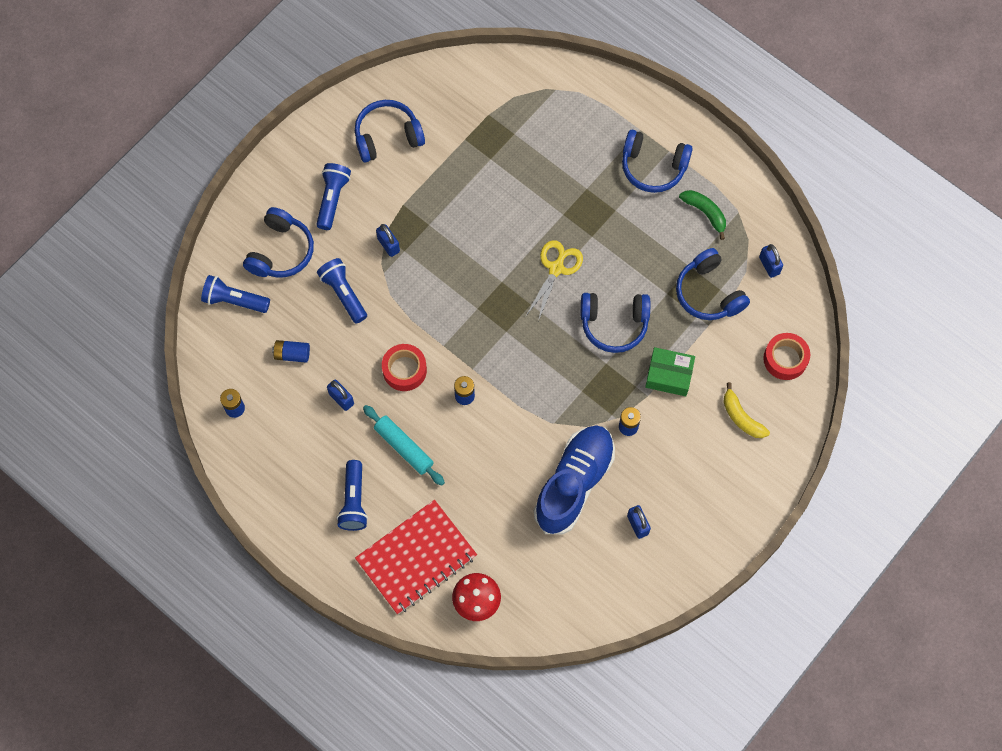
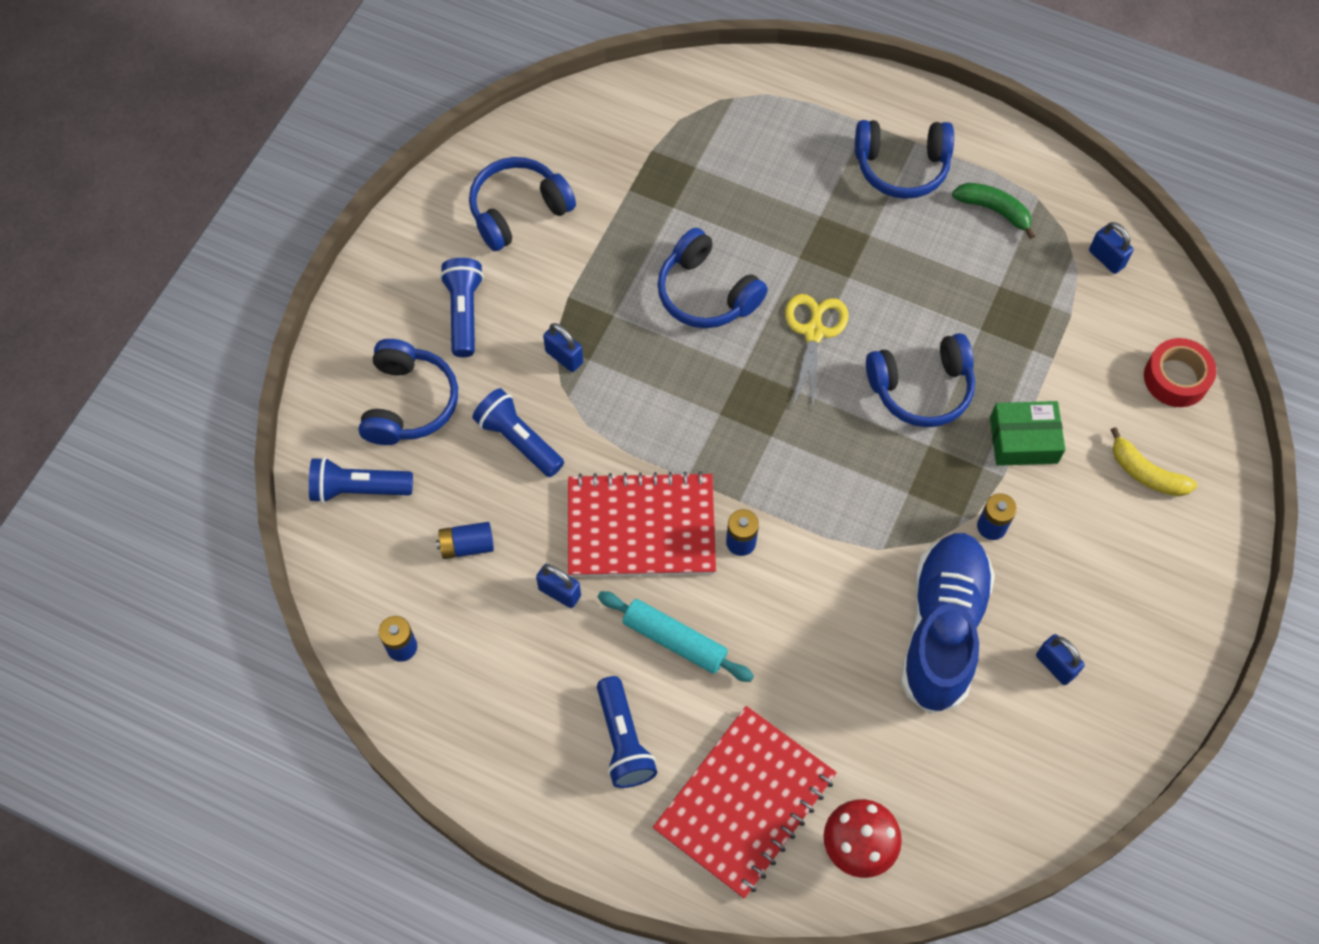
camera: 15 degrees left, 5 degrees down
red tape [382,344,427,391] -> red notebook [568,471,716,577]
blue headphones [676,248,750,320] -> blue headphones moved to [657,228,768,328]

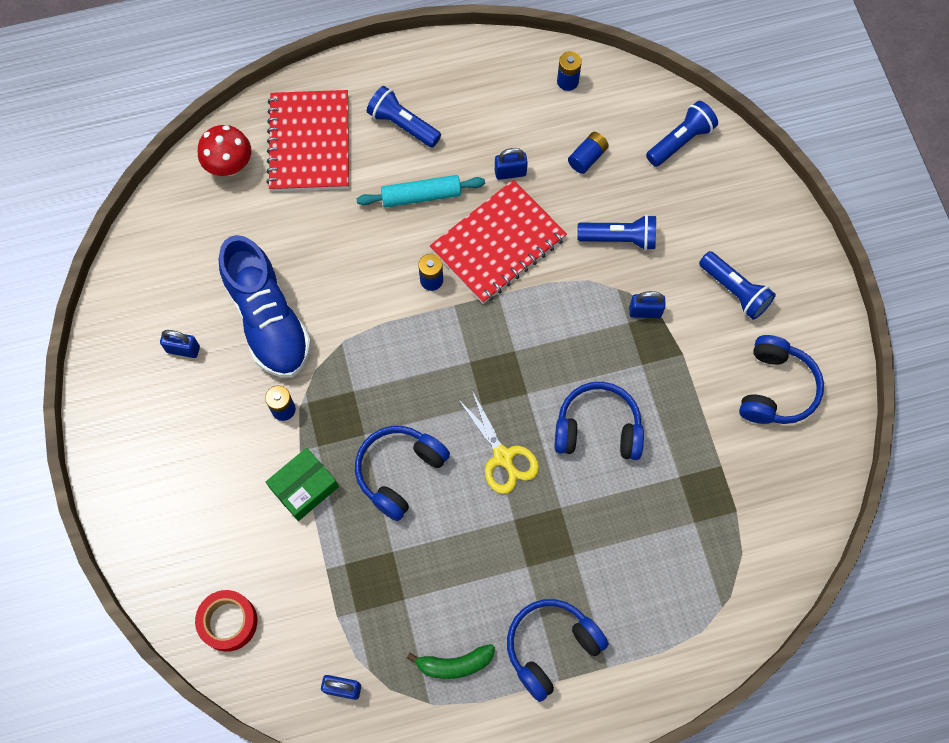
camera: 140 degrees right, 5 degrees up
blue headphones [359,339,458,445] -> none
yellow banana [1111,427,1197,497] -> none

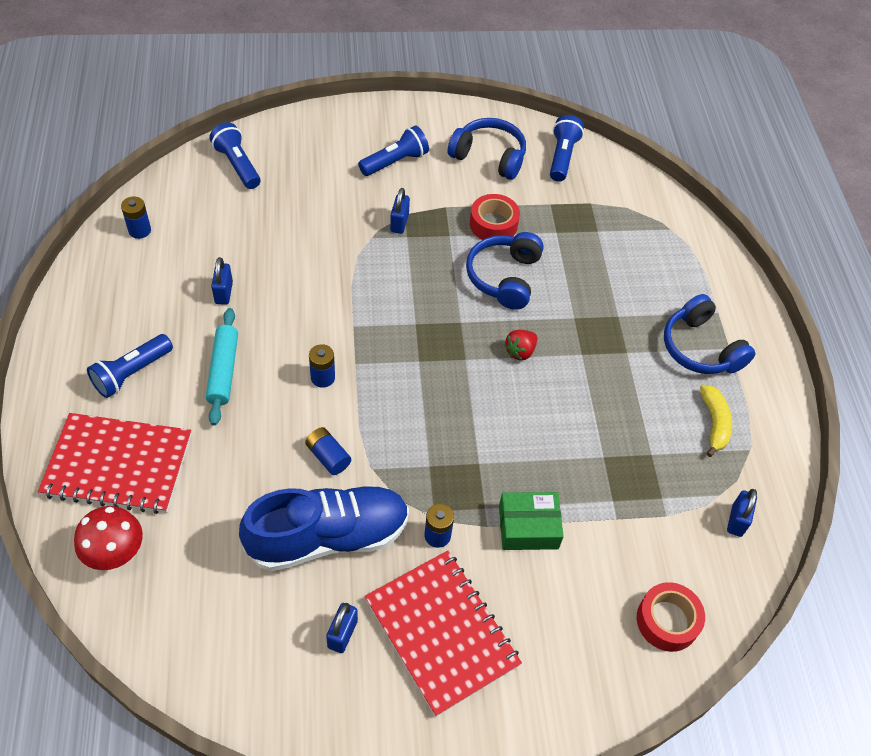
camera: 85 degrees left, 15 degrees down
green box [266,448,339,521] -> green box turned 60 degrees counterclockwise [499,492,564,550]
blue headphones [355,426,450,521] -> none
green banana [407,644,495,679] -> yellow banana [700,385,732,457]
red notebook [430,180,567,304] -> red notebook moved to [365,551,522,717]
yellow scissors [457,391,539,494] -> red strawberry [504,330,537,360]
blue battery [568,132,609,174] -> blue battery moved to [305,427,351,475]
blue flashlight [577,214,656,251] -> blue flashlight moved to [550,115,584,182]
none -> red tape [470,194,520,240]

